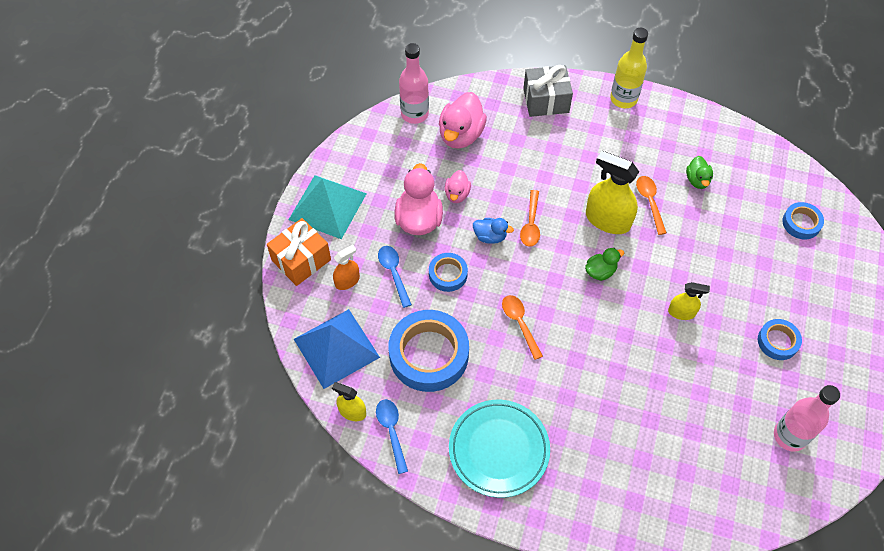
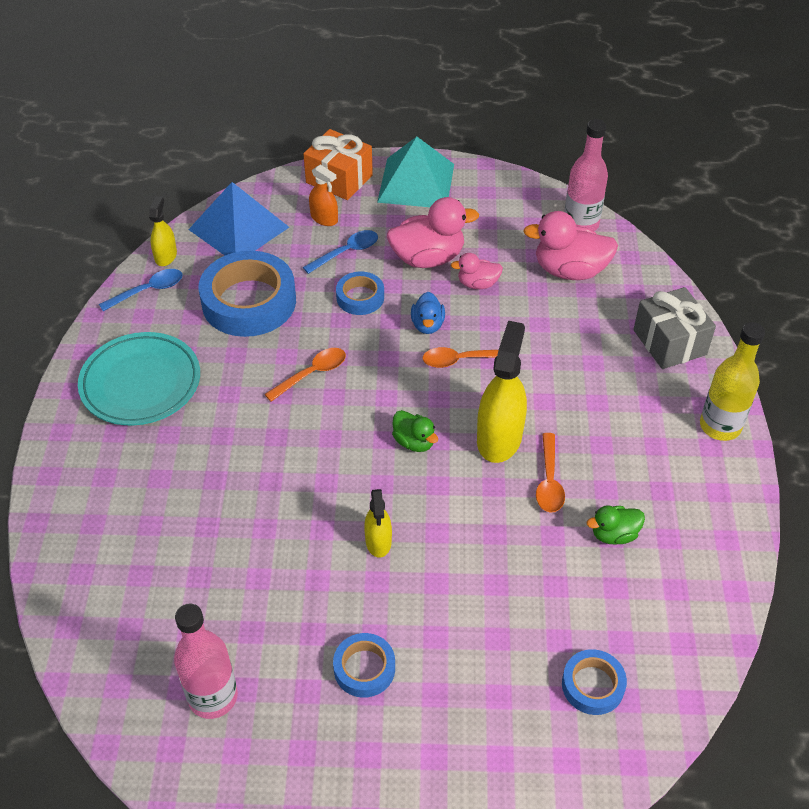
camera: 75 degrees right, 10 degrees down
orange spoon [636,176,667,235] -> orange spoon turned 120 degrees clockwise [536,433,565,513]

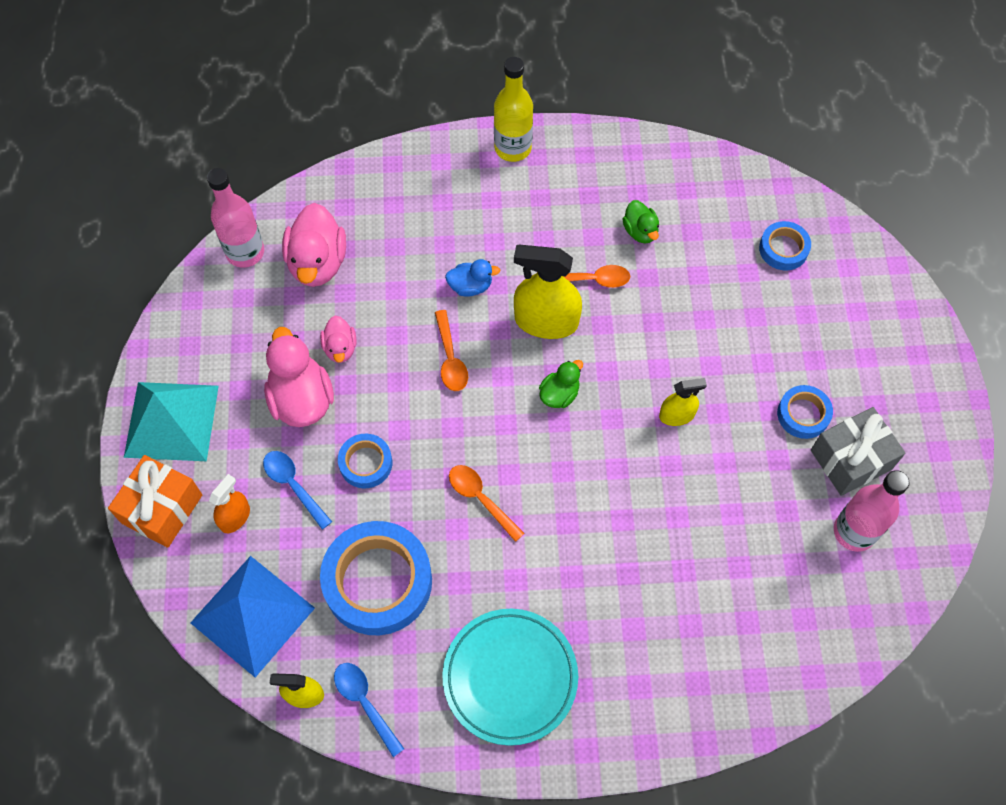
camera: 95 degrees left, 15 degrees up
blue duck [411,292,445,334] -> blue duck moved to [445,259,500,297]
grey gift [633,287,716,369] -> grey gift moved to [811,407,905,496]

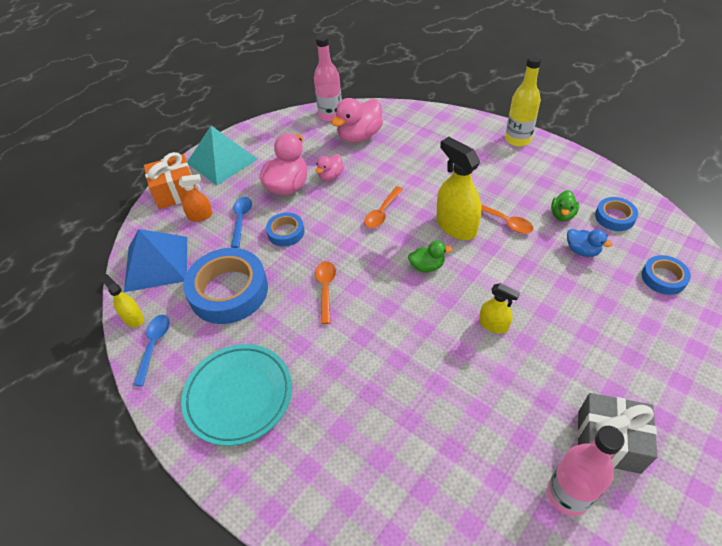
camera: 45 degrees right, 15 degrees down
blue duck [445,259,500,297] -> blue duck moved to [567,229,612,257]
blue tape [777,385,833,439] -> blue tape moved to [595,197,638,231]

